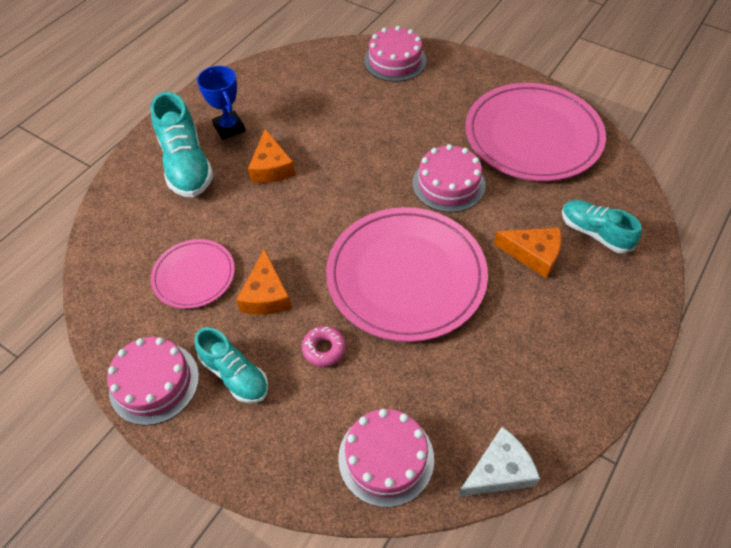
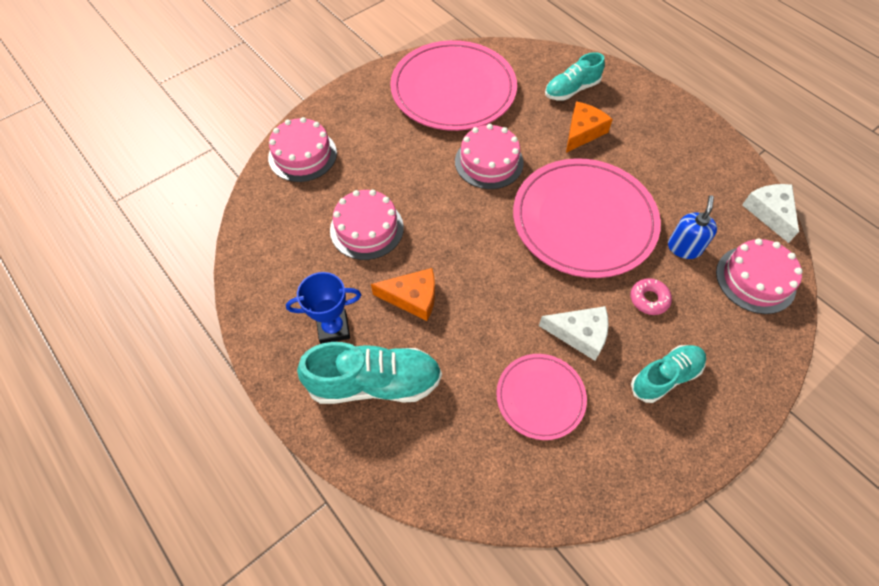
camera: 75 degrees left, 5 degrees up
pink cake [107,337,199,425] -> pink cake moved to [330,189,404,260]
orange cheese [236,249,291,315] -> white cheese [539,306,609,361]
none -> blue soap dispenser [668,195,717,259]

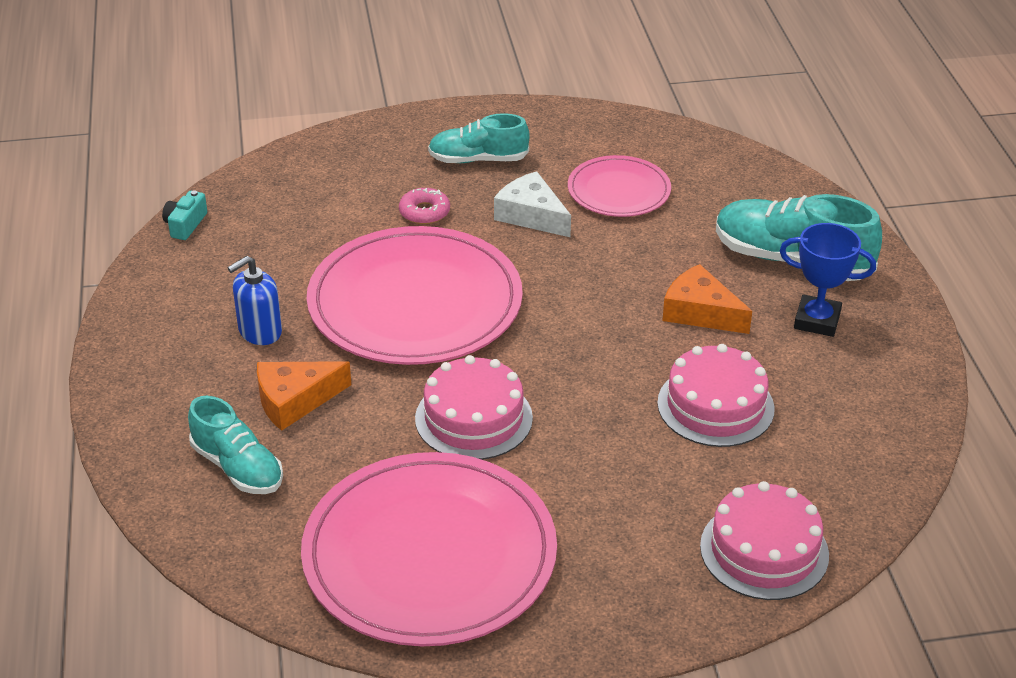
camera: 150 degrees left, 20 degrees down
turquoise shoe [545,52,605,101] -> turquoise shoe turned 45 degrees clockwise [188,396,283,494]
blue soap dispenser [668,195,717,259] -> blue soap dispenser moved to [227,256,282,345]
pink cake [716,238,803,314] -> none
white cheese [742,184,799,243] -> turquoise camera [162,190,207,240]

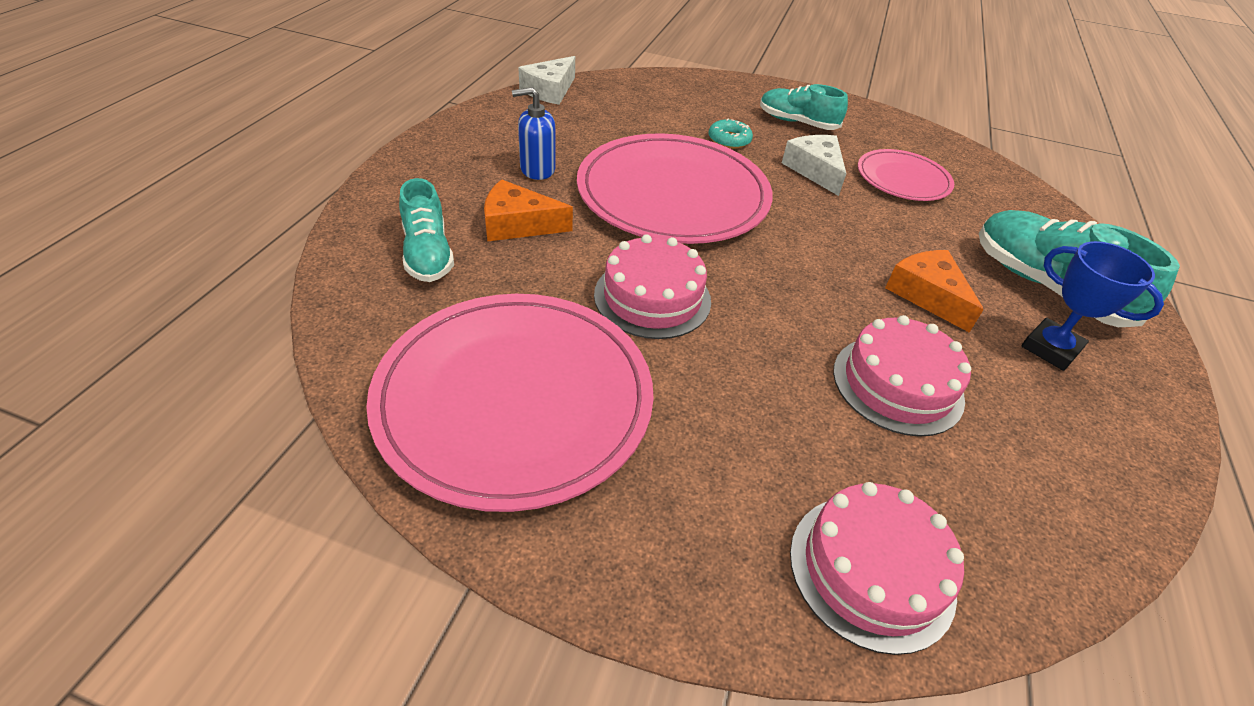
camera: 25 degrees right, 5 degrees up
turquoise camera [162,190,207,240] -> white cheese [518,56,575,105]
pink donut [399,188,450,224] -> turquoise donut [709,119,753,149]

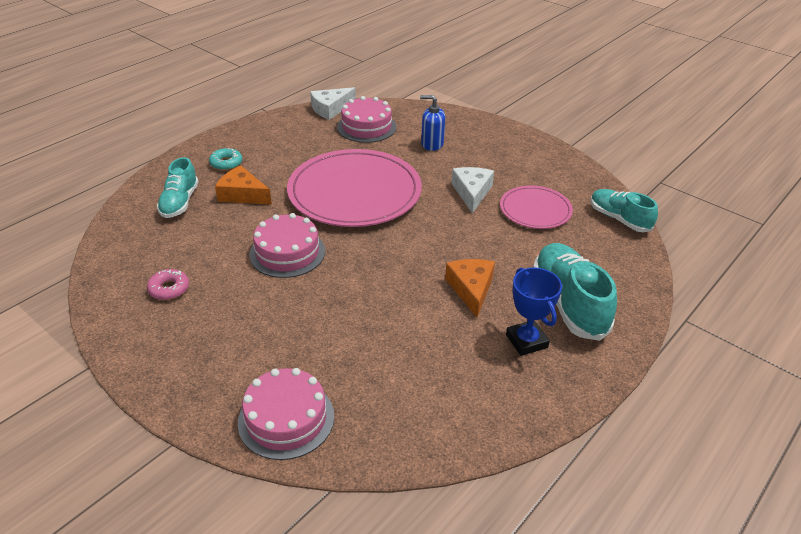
camera: 25 degrees right, 5 degrees down
pink plate [366,294,654,512] -> pink donut [147,269,189,300]
blue soap dispenser [512,87,556,180] -> blue soap dispenser moved to [420,95,445,151]
turquoise donut [709,119,753,149] -> turquoise donut moved to [209,148,242,170]
turquoise shoe [760,84,848,130] -> turquoise shoe moved to [591,189,658,232]
pink cake [833,315,971,437] -> pink cake moved to [337,96,397,143]

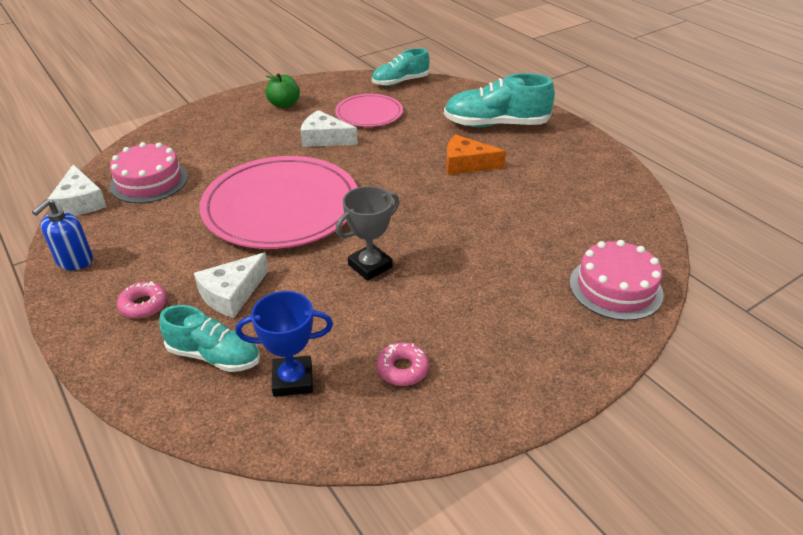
camera: 75 degrees left, 0 degrees up
turquoise donut [209,148,242,170] -> pink donut [117,281,167,318]
orange cheese [215,165,272,205] -> white cheese [194,253,269,318]
pink cake [250,213,325,278] -> grey trophy [336,186,399,281]
blue soap dispenser [420,95,445,151] -> blue soap dispenser moved to [32,199,93,270]
blue trophy [506,267,562,356] -> blue trophy moved to [236,291,333,397]
none -> green apple [266,73,300,108]

